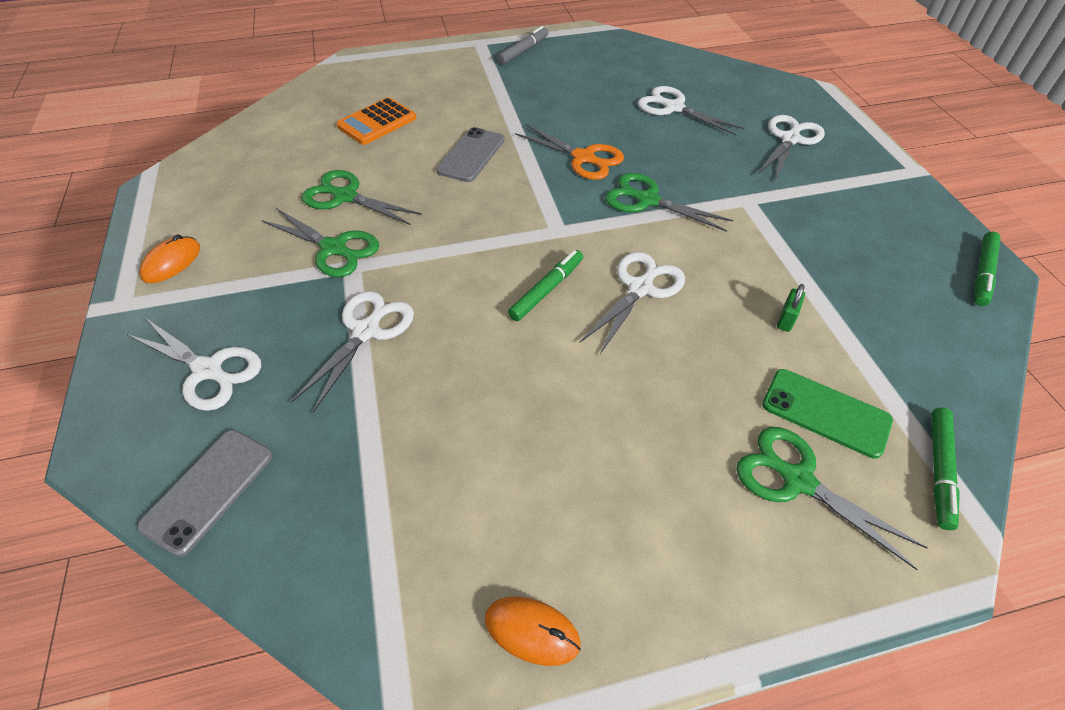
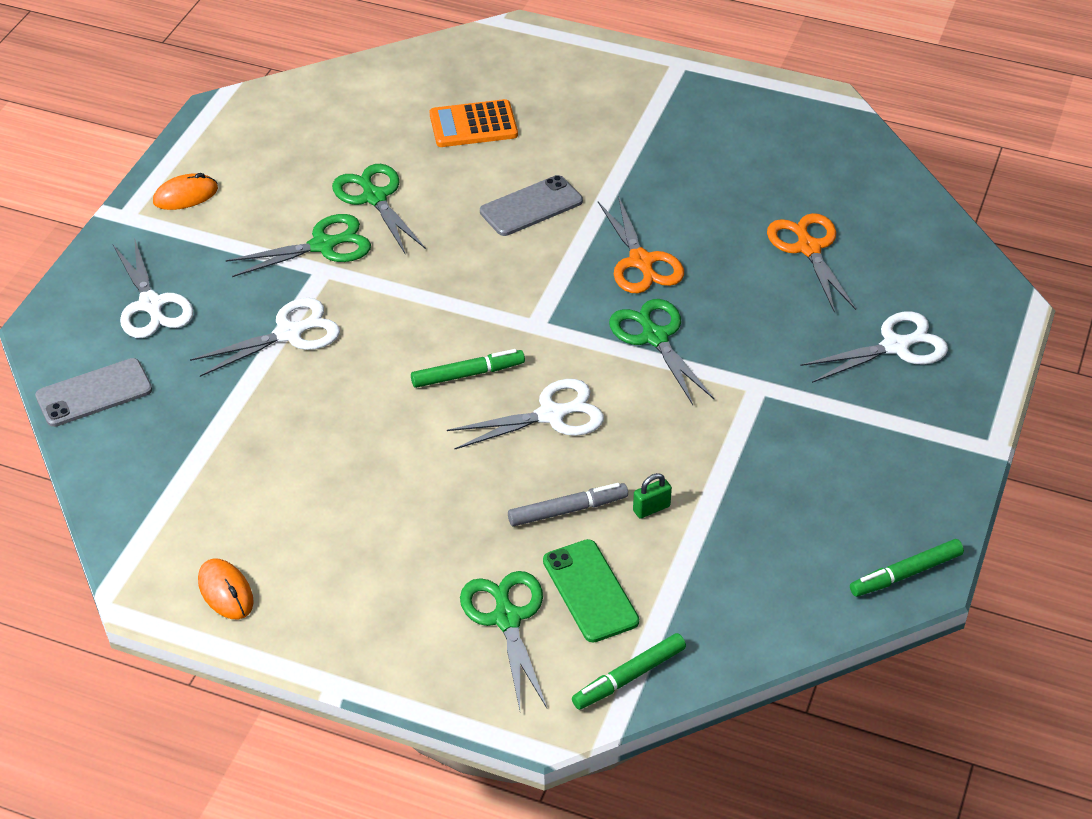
camera: 35 degrees right, 5 degrees down
green scissors [261,208,379,277] -> green scissors turned 90 degrees counterclockwise [226,214,371,277]
grey marker [498,26,548,64] -> grey marker moved to [508,483,628,526]
white scissors [638,86,744,136] -> orange scissors [767,213,856,313]

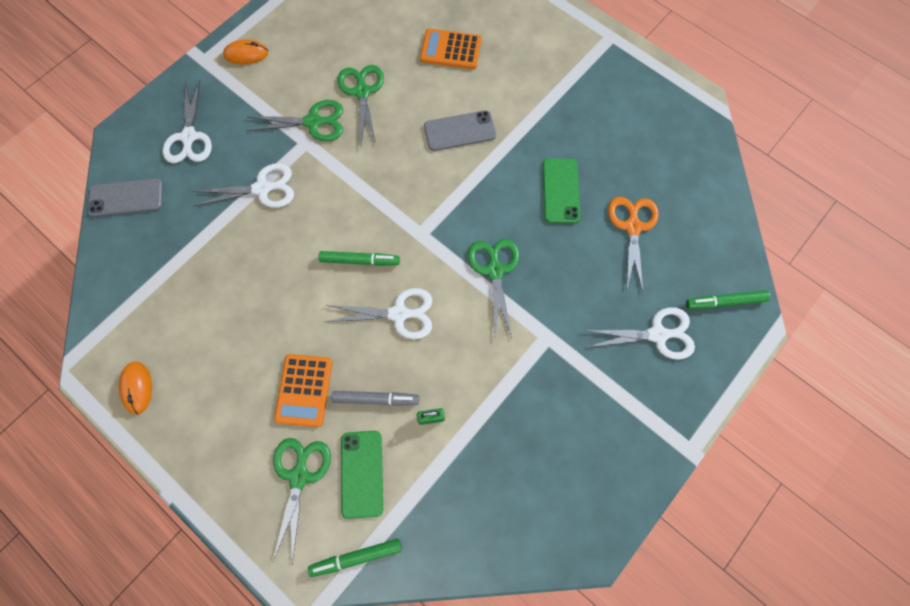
camera: 20 degrees right, 25 degrees up
orange scissors [598,195,684,293] -> none
green marker [850,539,964,597] -> green marker moved to [686,290,770,309]
none -> orange calculator [274,354,333,427]
none -> green phone [542,158,580,223]

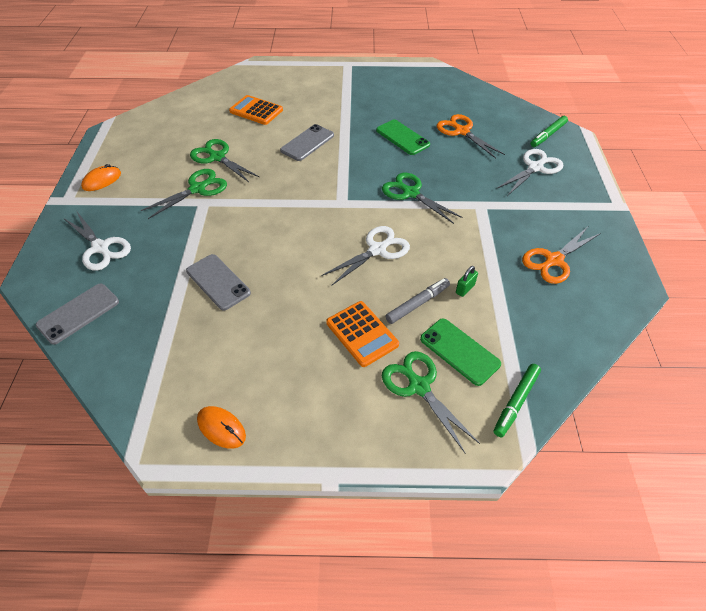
camera: 40 degrees left, 20 degrees down
white scissors [192,163,294,208] -> none
green marker [318,251,400,266] -> none
orange calculator [420,29,482,69] -> orange calculator turned 60 degrees clockwise [229,95,283,125]
none -> grey phone [186,254,251,311]
none -> orange scissors [522,227,601,284]

